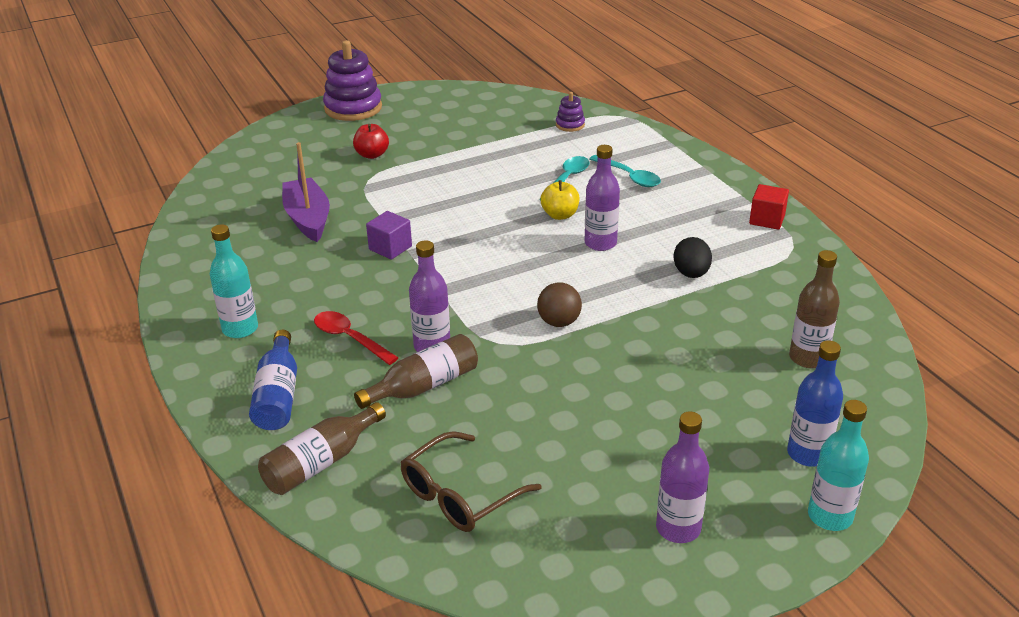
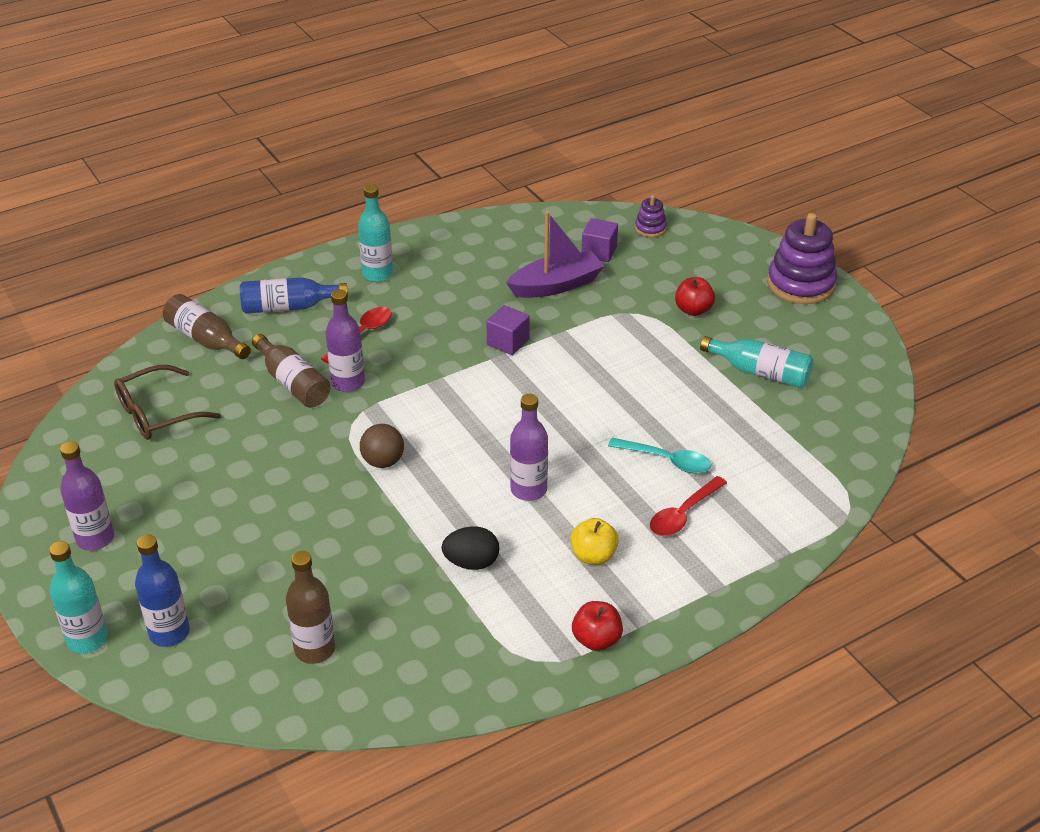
camera: 85 degrees right, 5 degrees up
brown glasses [401,431,542,532] -> brown glasses turned 75 degrees counterclockwise [114,365,221,440]
yellow apple [540,180,579,220] -> yellow apple moved to [570,518,619,565]
purple stacking toy [556,92,585,132] -> purple stacking toy moved to [635,195,667,237]
turquoise spoon [589,155,661,187] -> red spoon [650,476,727,536]
red cube [749,184,789,230] -> red apple [572,601,623,651]
none -> purple cube [582,218,618,262]
none -> turquoise bottle [700,336,813,388]

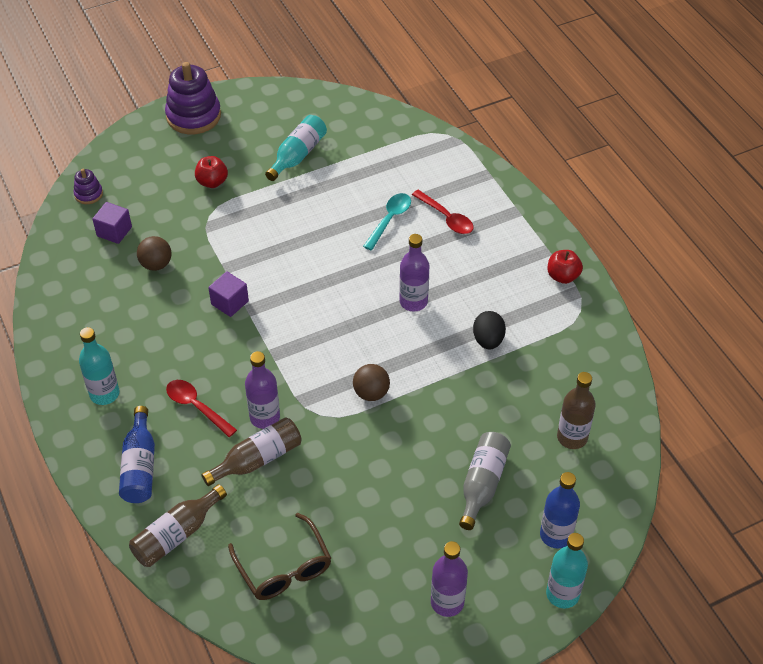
camera: 85 degrees left, 10 degrees up
purple boat [506,211,604,298] -> brown ball [137,236,172,271]
yellow apple [570,518,619,565] -> none
none -> grey bottle [459,432,511,530]

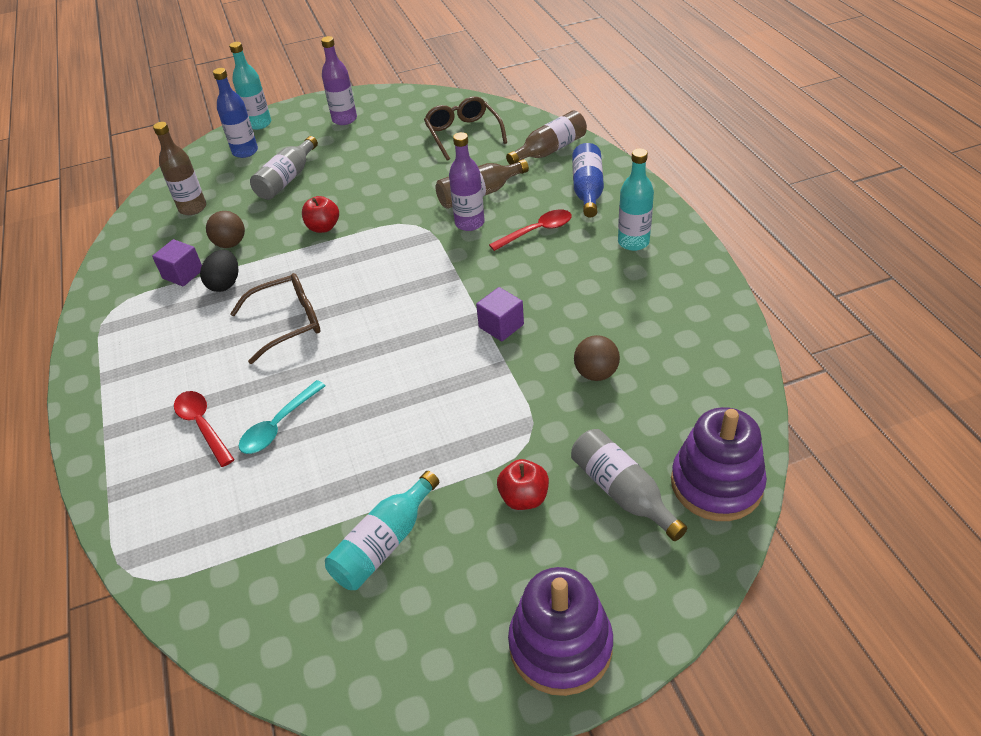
camera: 170 degrees left, 5 degrees down
purple stacking toy [73,169,103,204] -> purple stacking toy [671,407,767,521], size x2.04
purple cube [92,202,132,244] -> purple cube moved to [152,239,202,287]
red spoon [166,380,237,437] -> red spoon turned 75 degrees counterclockwise [489,210,572,251]
brown ball [353,364,390,401] -> brown ball moved to [206,211,245,248]
purple bottle [399,234,429,311] -> brown glasses [230,273,320,364]
red apple [548,250,583,284] -> red apple moved to [302,196,339,233]
none -> grey bottle [571,429,687,541]

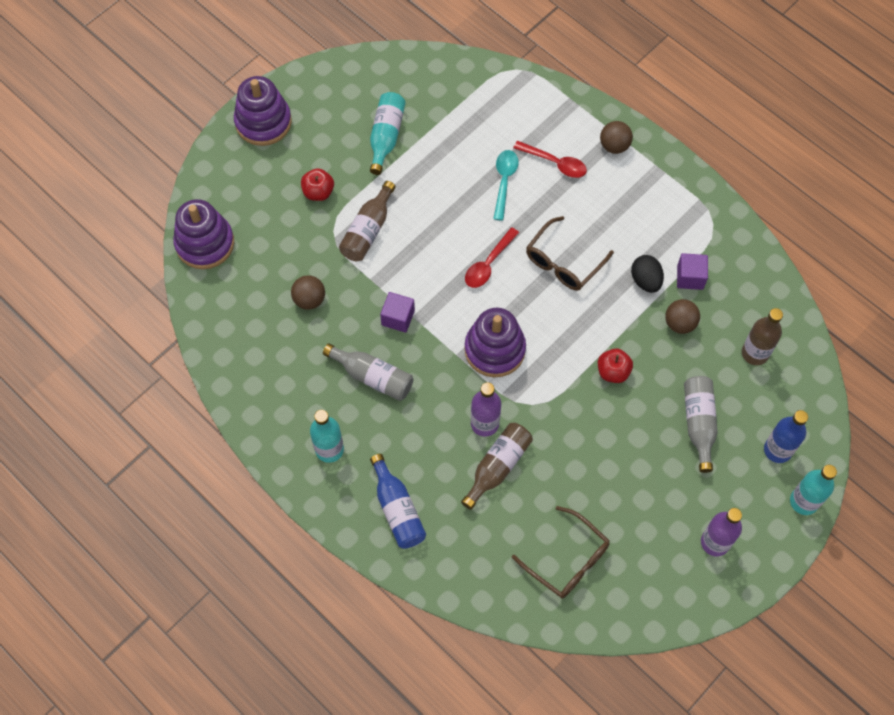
camera: 150 degrees right, 20 degrees up
red spoon [489,210,572,251] -> red spoon moved to [465,227,519,288]
brown bottle [506,110,587,165] -> brown bottle moved to [339,181,395,261]
grey bottle [571,429,687,541] -> grey bottle moved to [323,343,413,401]
none -> purple stacking toy [464,308,526,377]
none -> brown ball [600,121,633,154]

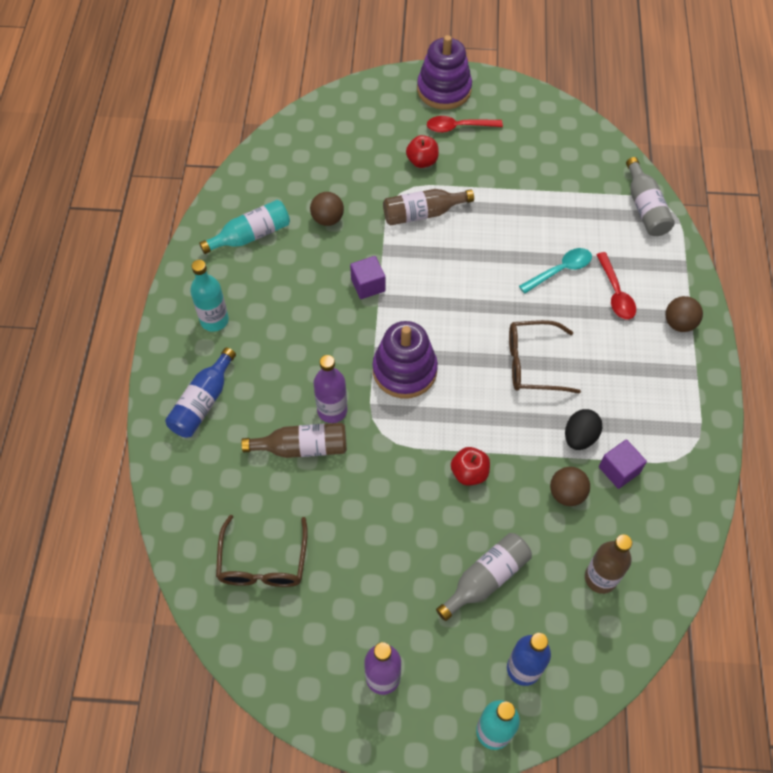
camera: 50 degrees right, 5 degrees down
purple stacking toy [173,199,234,269] -> none
grey bottle [323,343,413,401] -> grey bottle moved to [626,157,675,236]
turquoise bottle [370,92,406,175] -> turquoise bottle moved to [199,200,290,254]
red spoon [465,227,519,288] -> red spoon moved to [427,116,503,133]

